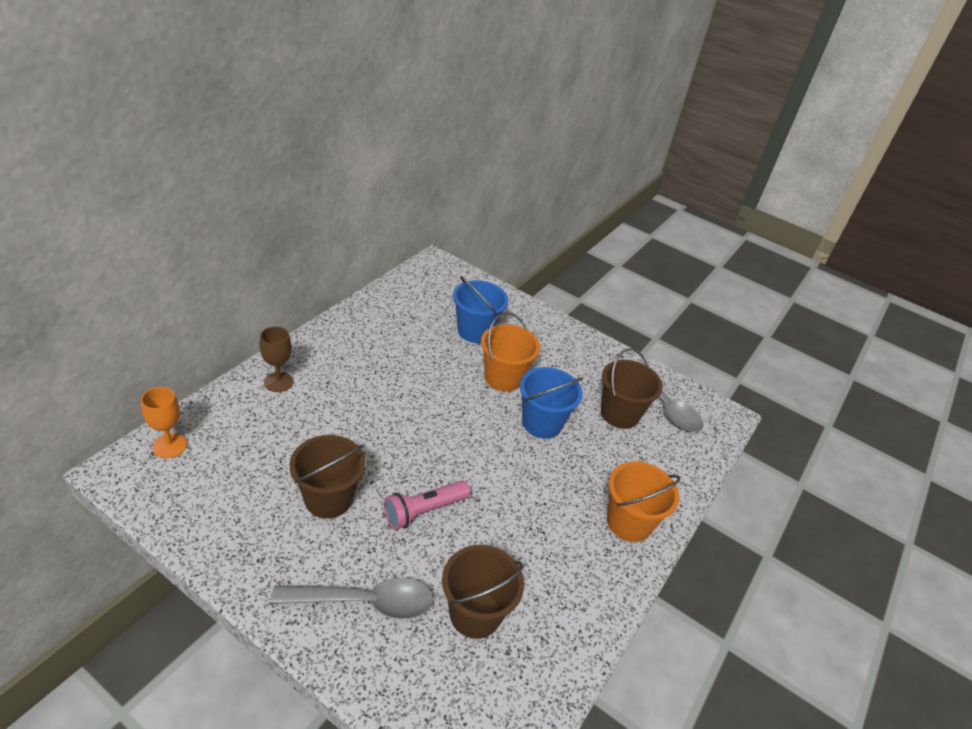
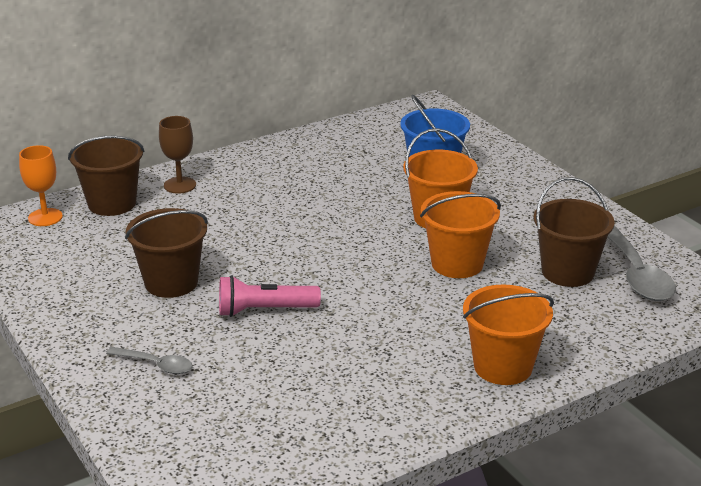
camera: 30 degrees right, 10 degrees down
grey spoon [270,578,434,619] -> grey spoon [106,347,192,374], size x0.54
brown bucket [442,545,524,639] -> brown bucket moved to [68,135,144,216]
blue bucket [520,367,583,439] -> orange bucket [420,191,501,278]

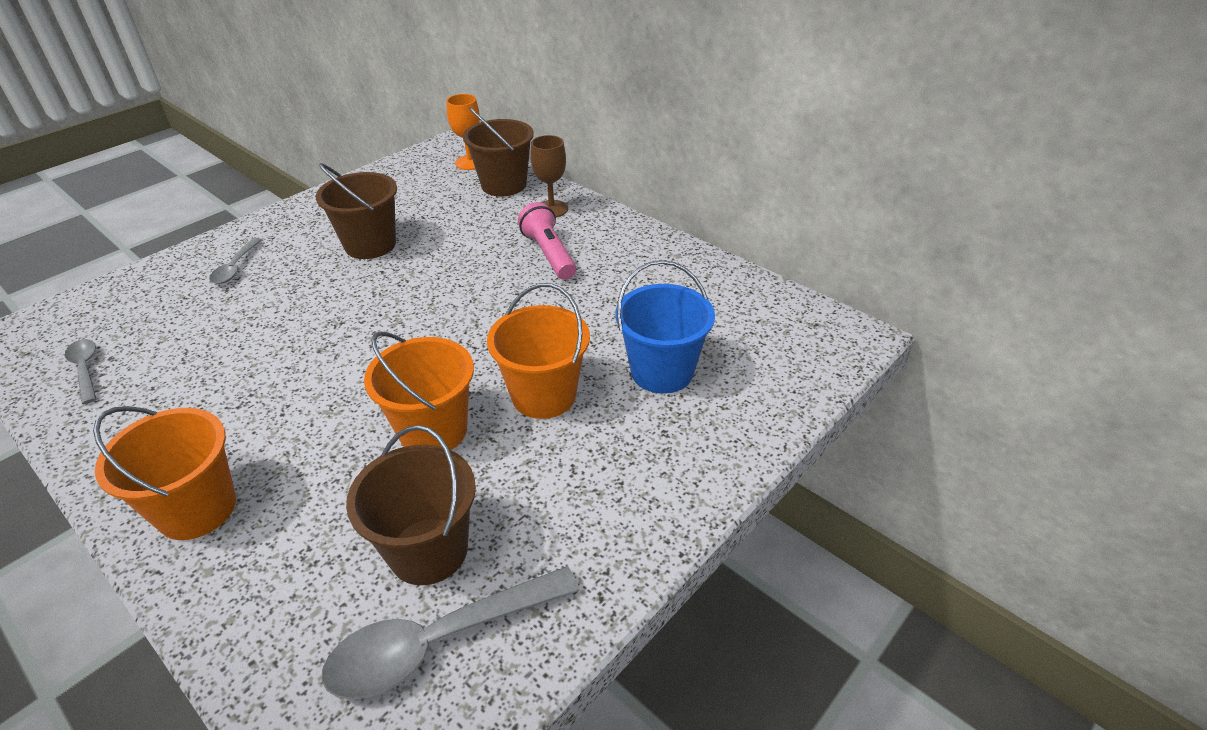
camera: 75 degrees right, 10 degrees up
pink flashlight [219,275,321,317] -> pink flashlight moved to [518,202,576,280]
none -> grey spoon [65,339,97,404]

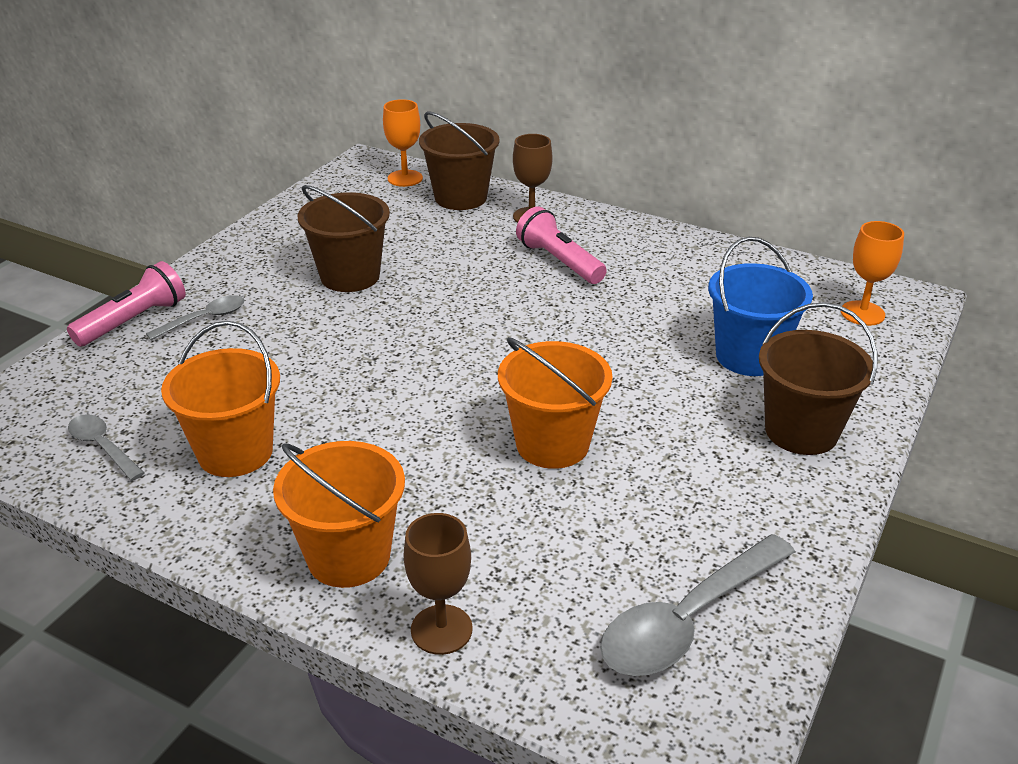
camera: 15 degrees left, 5 degrees down
grey spoon [209,238,262,284] -> grey spoon turned 120 degrees counterclockwise [146,295,245,340]
brown bucket [346,425,476,585] -> brown bucket moved to [759,302,877,455]
orange bucket [487,283,590,419] -> orange bucket moved to [161,321,280,477]
none -> pink flashlight [67,261,186,347]
none -> brown goblet [404,513,473,655]
none -> orange goblet [841,221,904,326]

